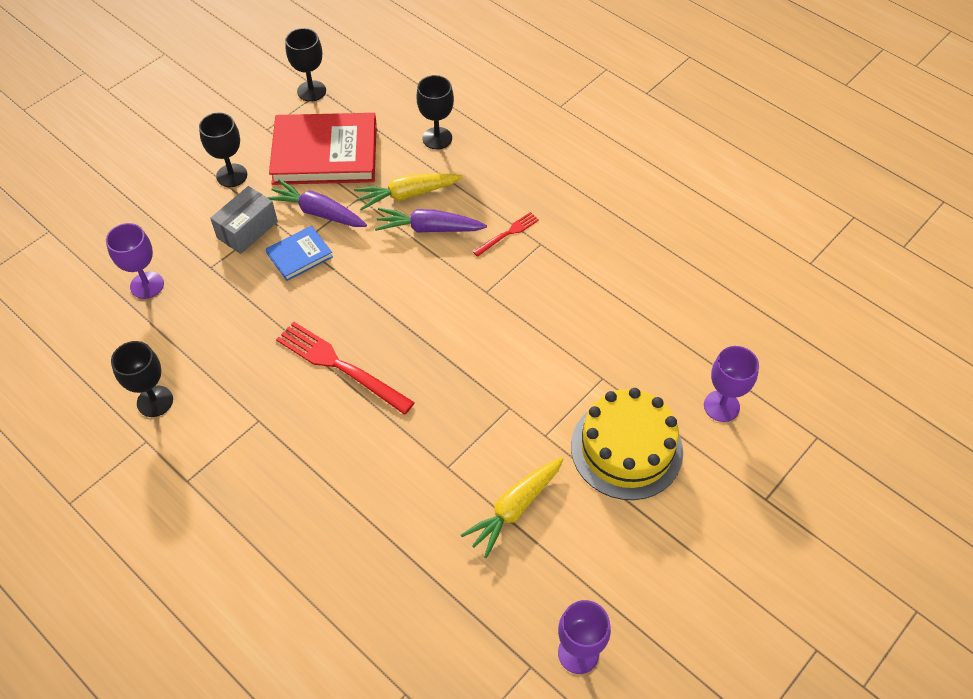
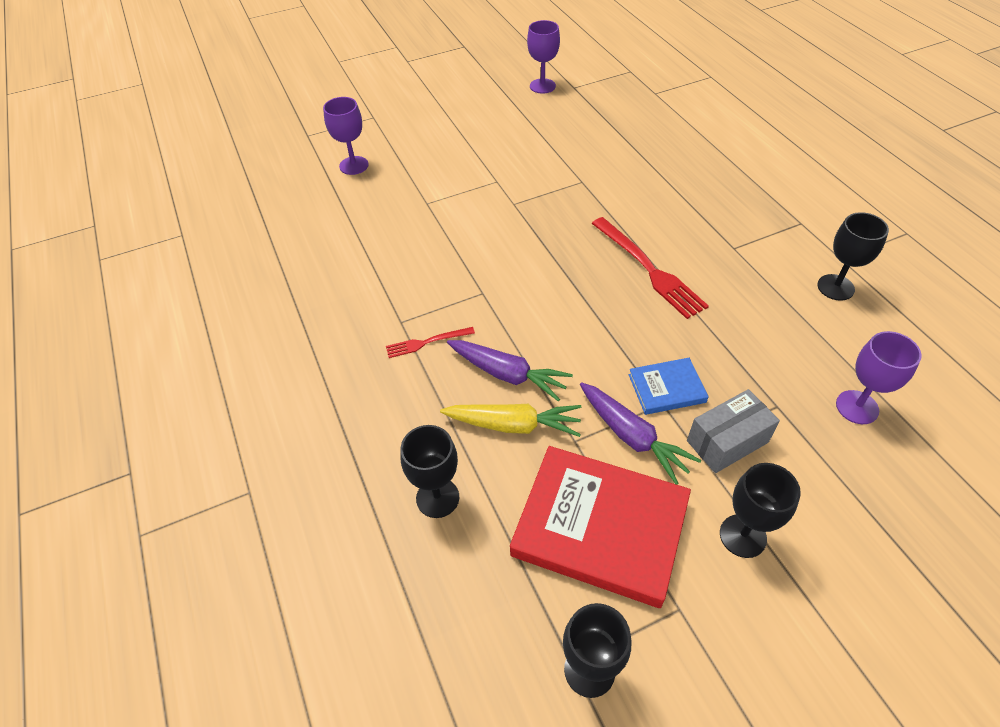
camera: 155 degrees left, 5 degrees down
yellow carrot [461,458,563,558] -> none
yellow cake [571,388,683,500] -> none

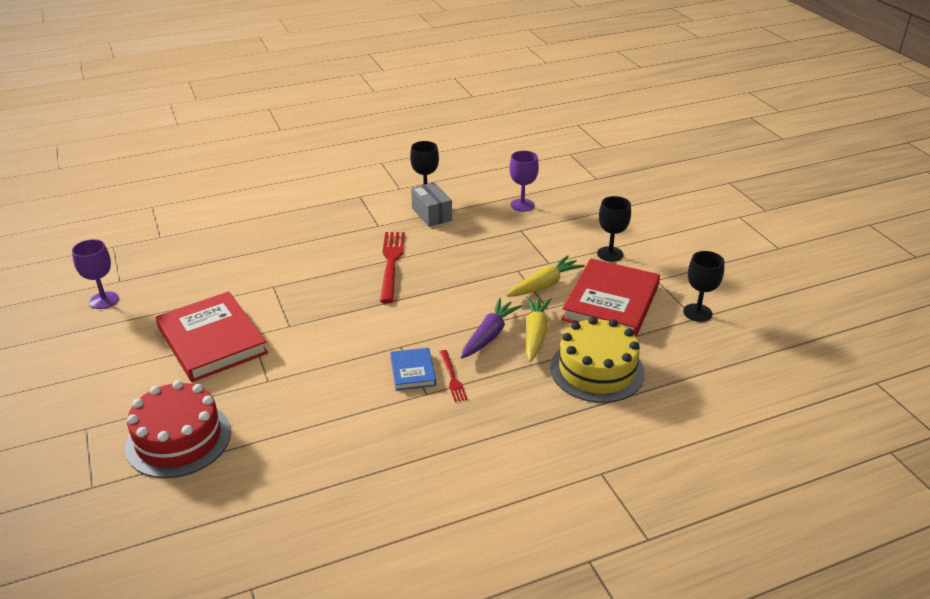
camera: 90 degrees left, 15 degrees down
purple goblet [323,97,369,175] -> red cake [125,380,231,478]
black goblet [400,425,459,518] -> yellow cake [550,317,645,403]
purple carrot [580,382,701,485] -> yellow carrot [506,255,585,297]
red fork [591,217,709,319] -> red fork turned 60 degrees counterclockwise [380,232,405,303]
blue book [629,358,709,415] -> blue book moved to [390,348,436,390]
grey box [687,389,780,473] -> grey box moved to [411,182,452,227]
none -> red book [156,291,268,382]

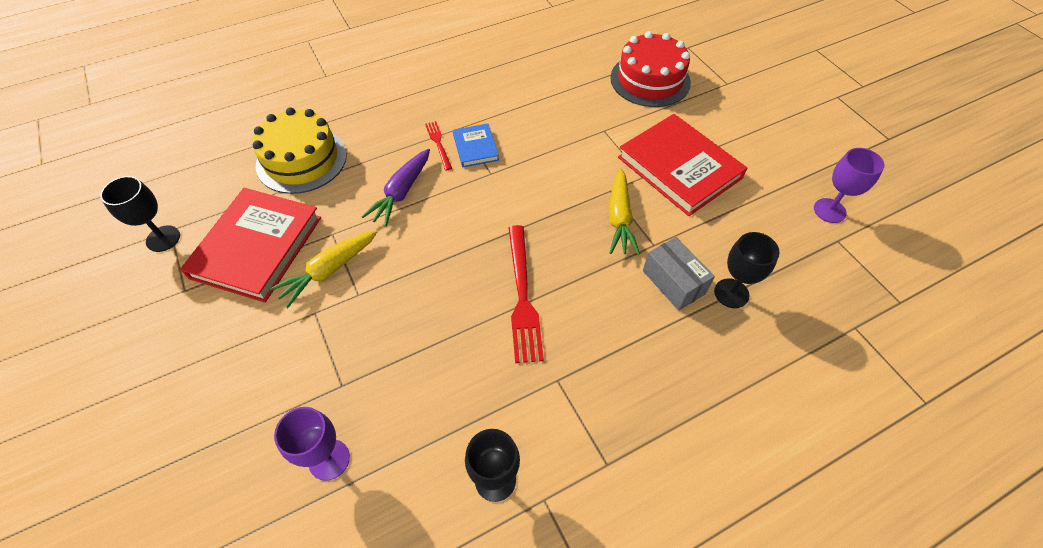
camera: 175 degrees right, 20 degrees up
grey box [411,182,452,227] -> grey box moved to [643,237,715,311]
yellow carrot [526,296,551,362] -> yellow carrot moved to [609,168,640,255]
black goblet [597,196,631,262] -> black goblet moved to [714,232,780,308]

